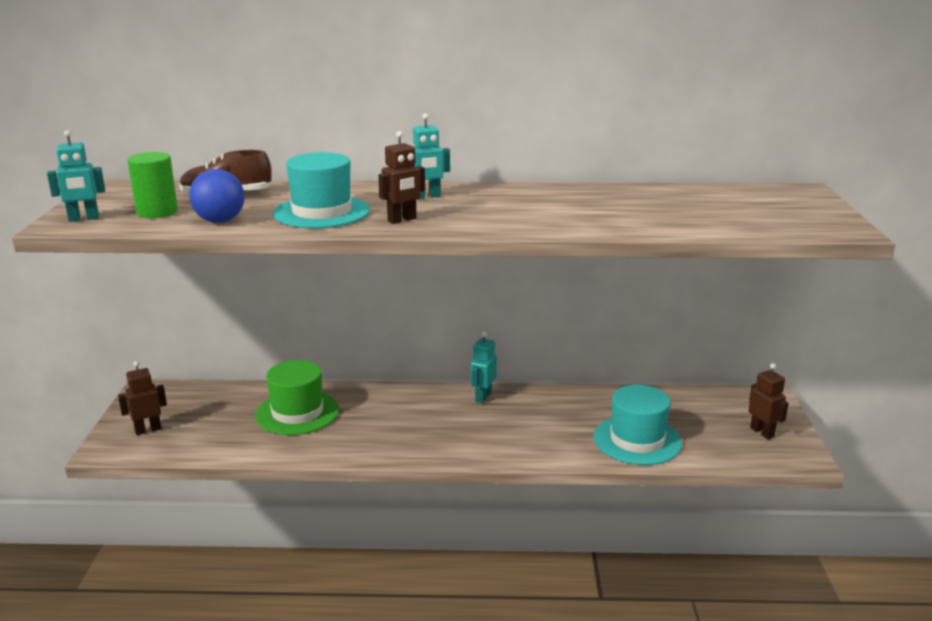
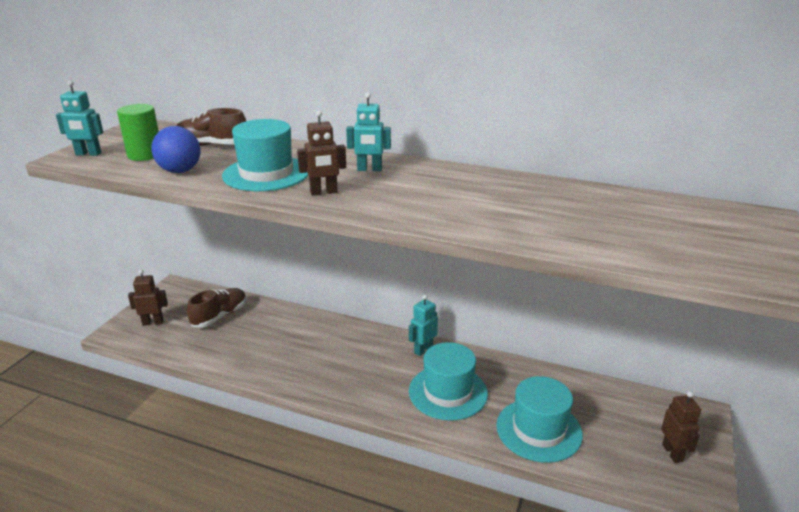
camera: 20 degrees right, 5 degrees up
green hat [255,360,339,435] -> none
none -> brown shoe [187,288,246,328]
none -> turquoise hat [409,342,488,421]

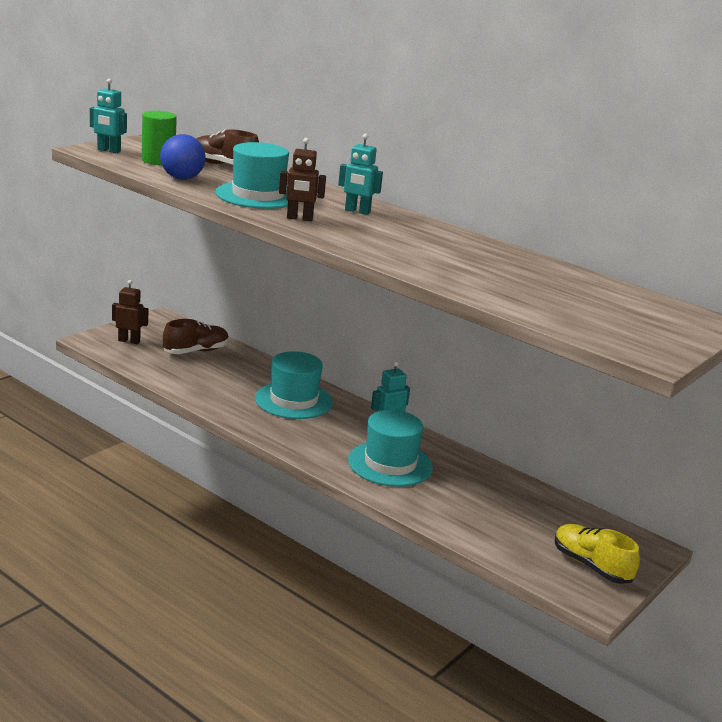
camera: 15 degrees right, 5 degrees down
turquoise hat [496,376,583,463] -> turquoise hat moved to [255,351,333,419]
brown robot [661,391,701,463] -> yellow shoe [555,524,640,584]

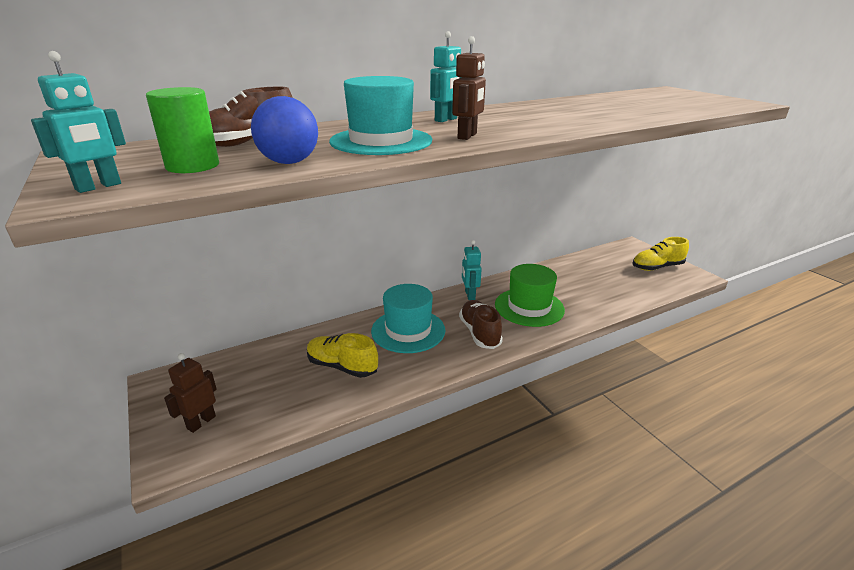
camera: 65 degrees left, 5 degrees up
brown shoe [163,319,229,354] -> brown shoe moved to [459,300,503,349]
turquoise hat [348,410,433,487] -> green hat [495,264,565,327]
none -> yellow shoe [307,333,378,378]

